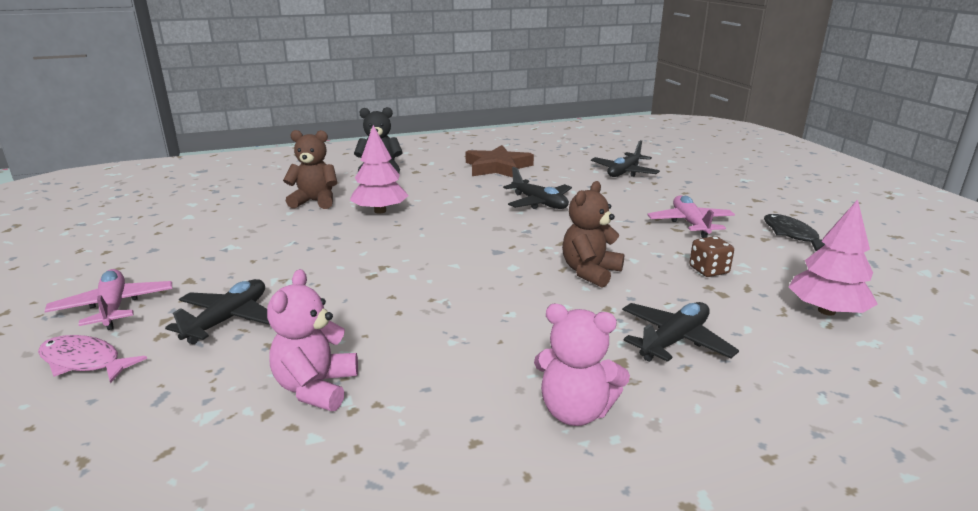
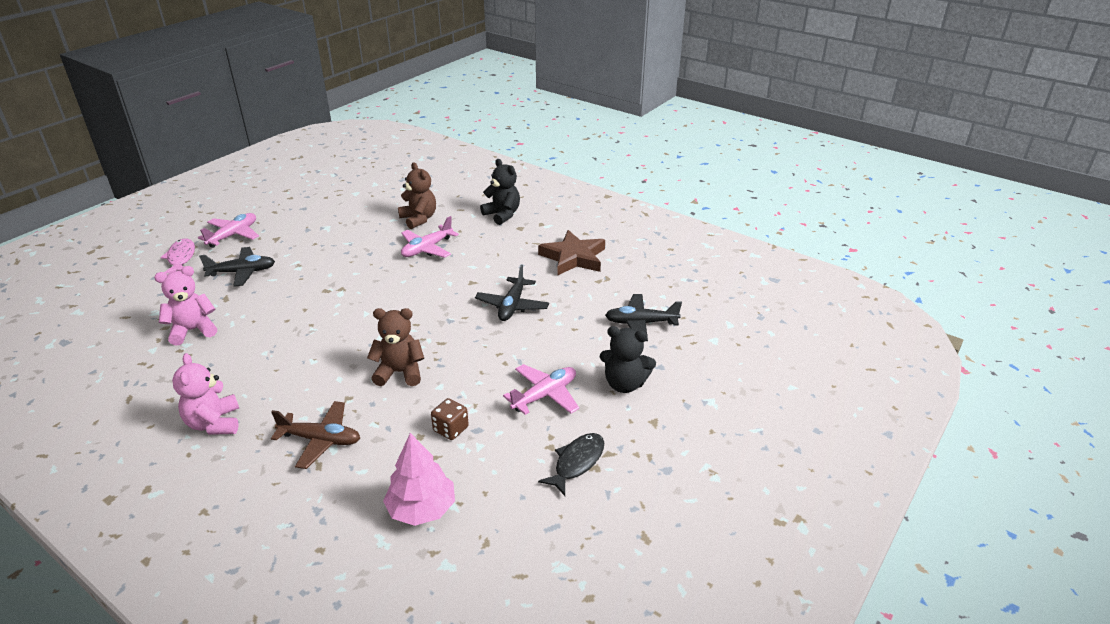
camera: 55 degrees right, 10 degrees up
pink tree [350,125,409,214] -> pink plane [401,216,459,258]
black plane [622,302,739,362] -> brown plane [271,401,360,469]
none -> black teddy bear [600,326,656,393]

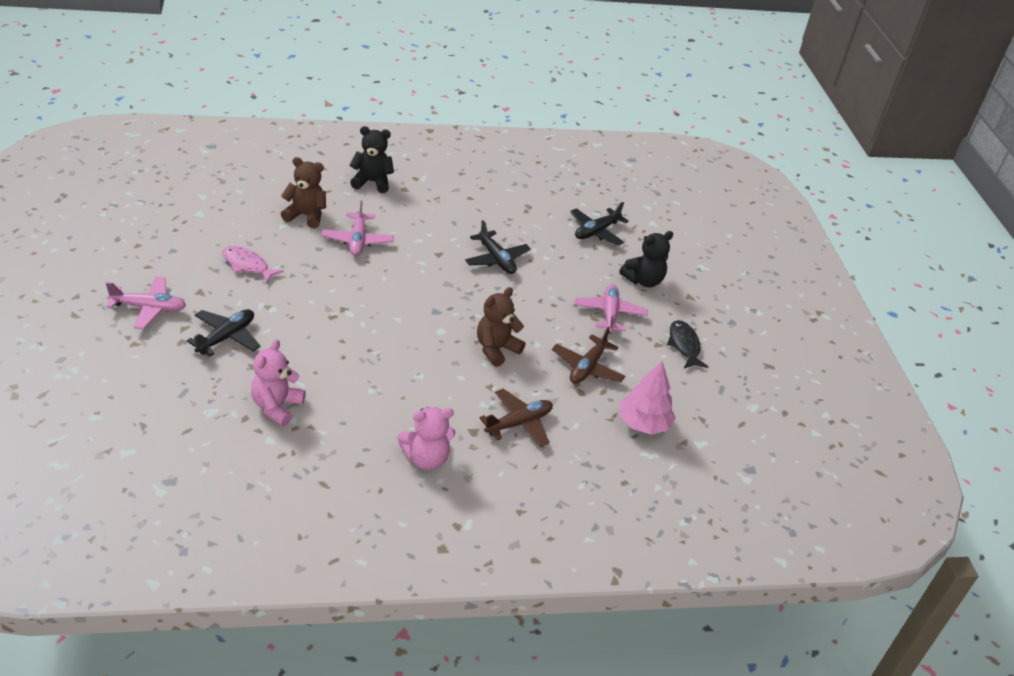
camera: 50 degrees left, 5 degrees up
pink fish [161,238,195,274] -> pink fish moved to [222,246,284,283]
pink teddy bear [172,353,239,435] -> pink teddy bear turned 45 degrees counterclockwise [398,407,455,470]
pink plane [198,213,259,248] -> pink plane turned 105 degrees clockwise [106,277,186,329]
brown dice [431,398,469,440] -> brown plane [552,327,625,384]
brown star [538,230,605,275] -> none

